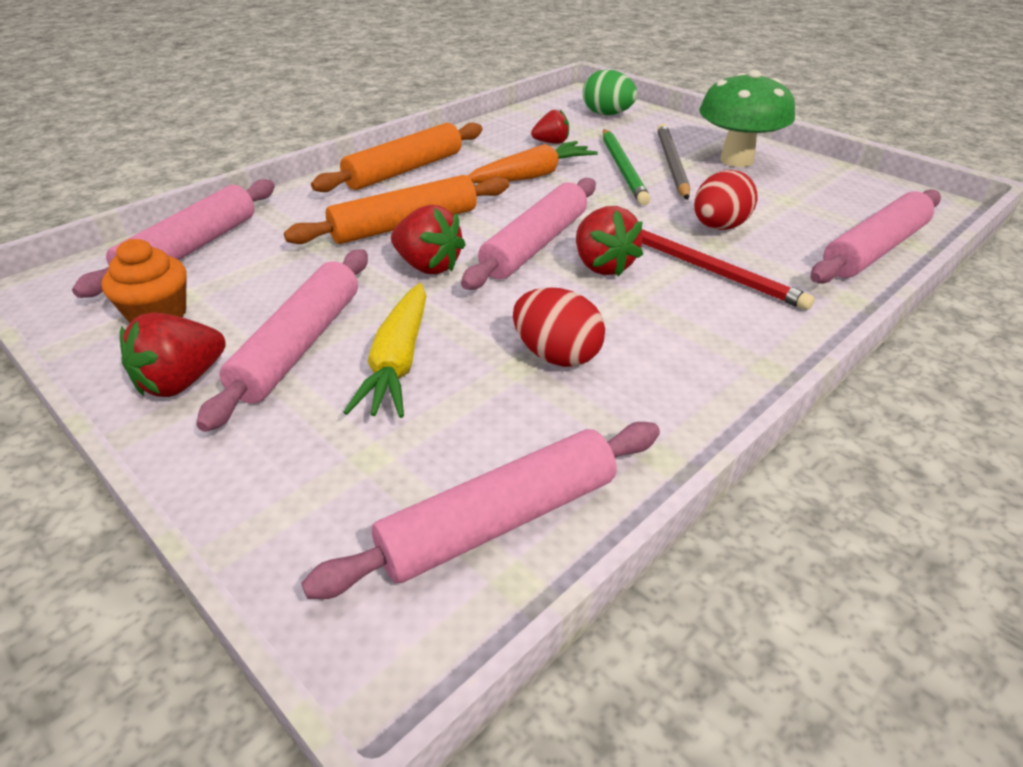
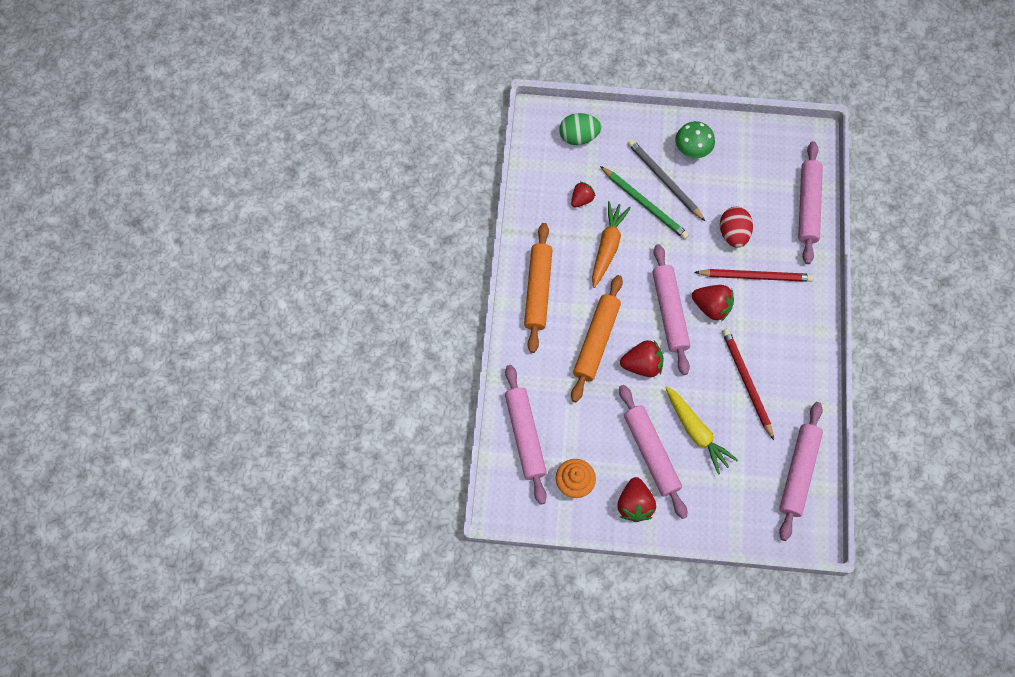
camera: 40 degrees left, 30 degrees up
red egg [513,287,605,367] -> red pencil [722,329,774,440]
green mushroom [699,70,795,167] -> green mushroom [675,121,715,158], size x0.67

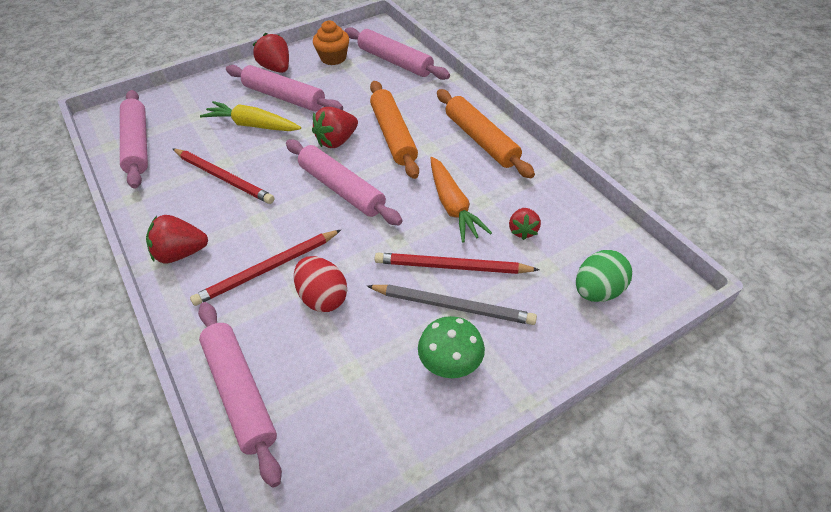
camera: 145 degrees right, 20 degrees down
green pencil [600,166,689,239] -> red pencil [375,253,540,274]
red strawberry [692,285,734,321] -> red strawberry moved to [146,215,208,263]

